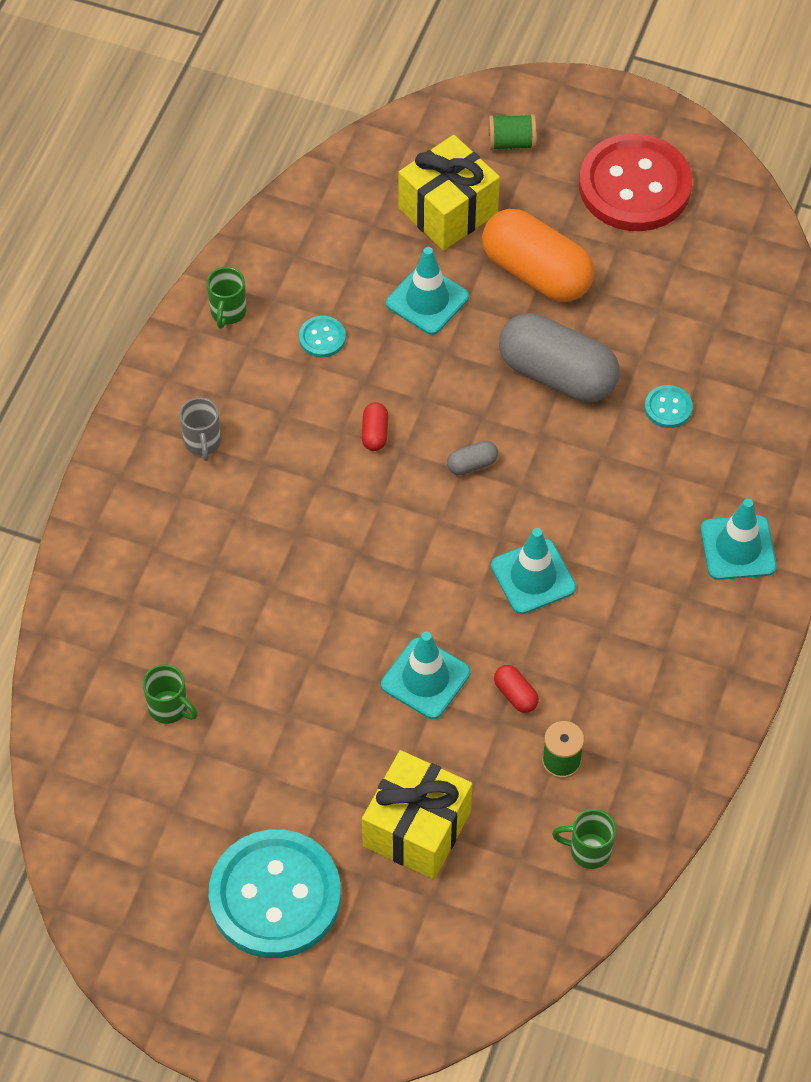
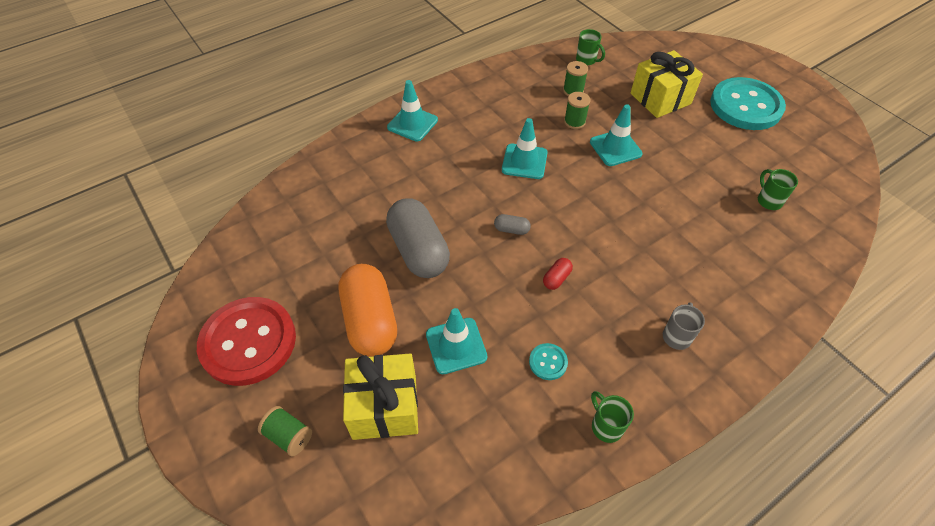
camera: 145 degrees left, 5 degrees down
green mug [207,267,247,329] -> green mug turned 75 degrees counterclockwise [591,391,634,443]
red capsule [494,665,539,713] -> green spool [564,92,591,129]
turquoise button [645,385,693,428] -> none

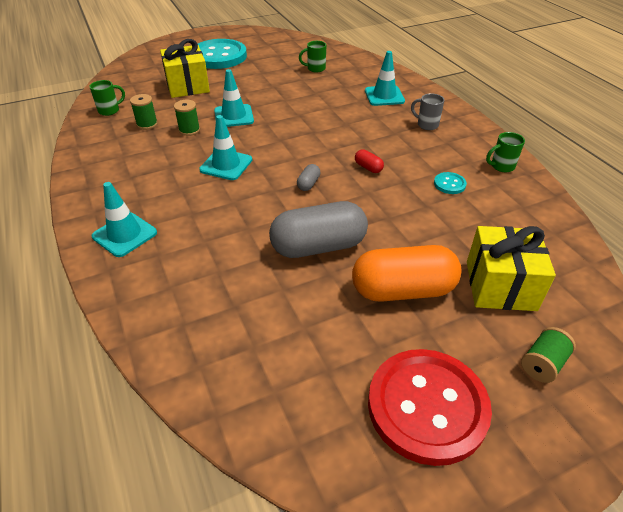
camera: 80 degrees left, 10 degrees down
turquoise traffic cone [426,308,487,374] -> turquoise traffic cone moved to [365,51,405,106]

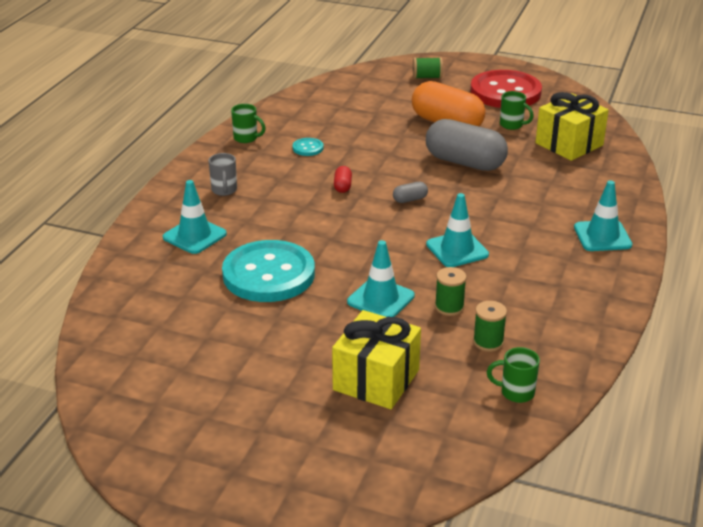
camera: 135 degrees left, 10 degrees down
turquoise button [198,39,247,69] -> turquoise button moved to [222,240,315,302]
green mug [299,41,326,72] -> green mug moved to [500,91,534,130]
yellow gift [467,226,556,311] -> yellow gift moved to [535,92,609,161]

